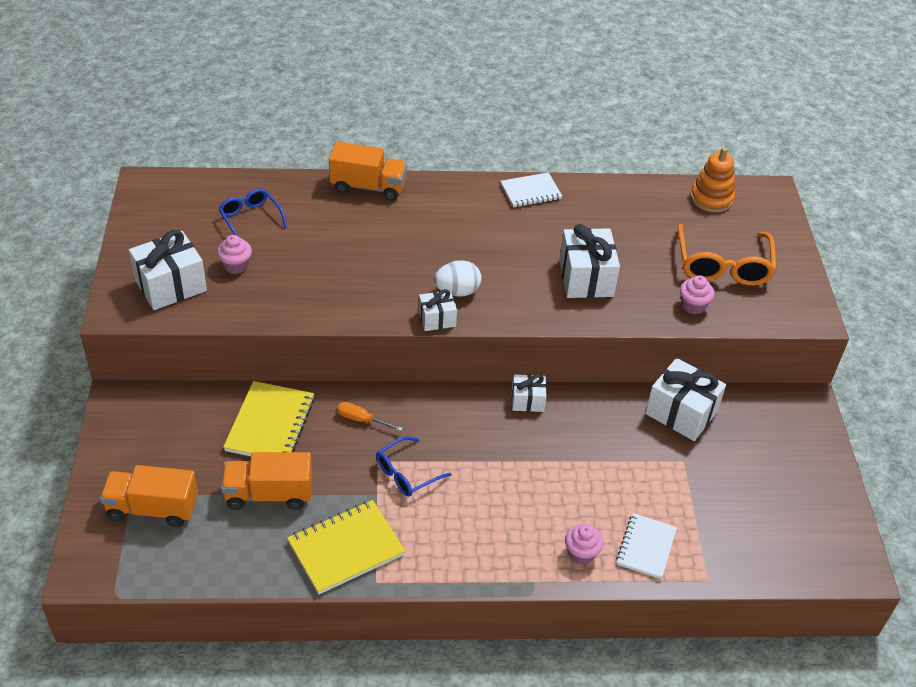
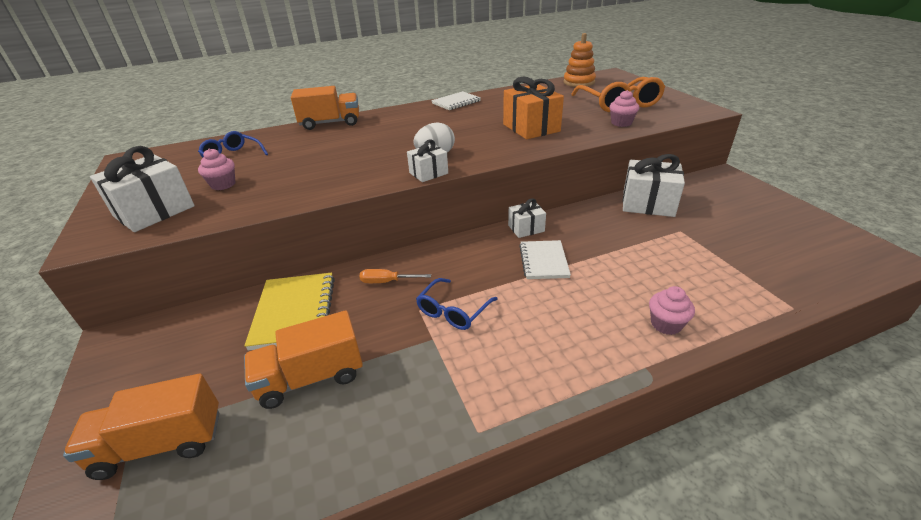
camera: 15 degrees left, 10 degrees down
yellow notebook [287,500,405,594] -> none
white gift [559,224,620,298] -> orange gift [503,76,564,139]
white notebook [616,513,677,579] -> white notebook moved to [519,240,571,279]

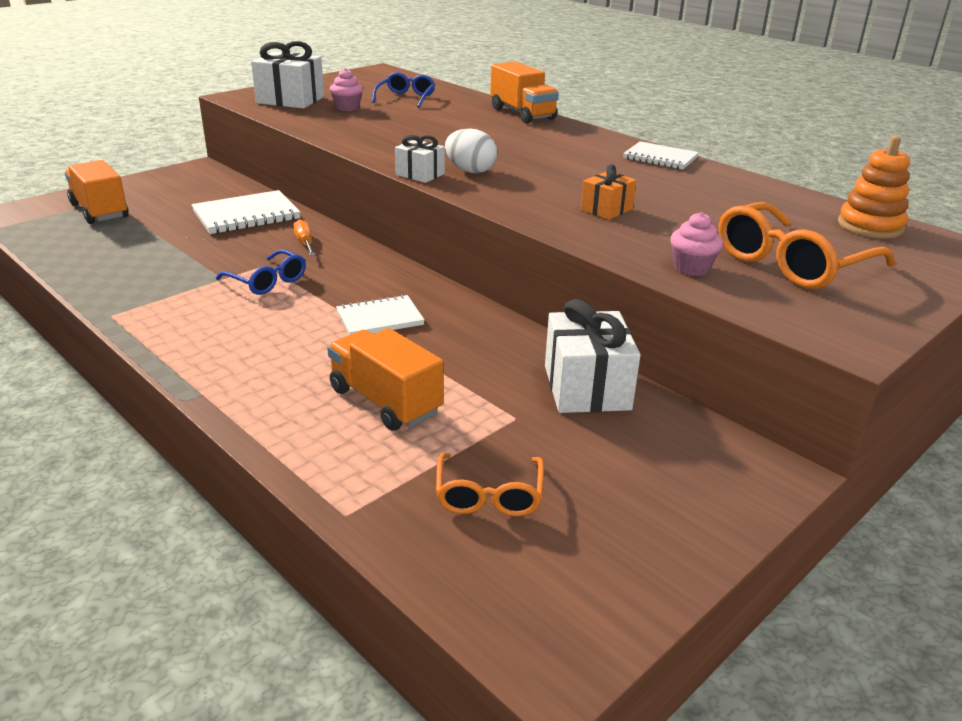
camera: 65 degrees right, 5 degrees down
yellow notebook [244,273,335,351] -> white notebook [191,190,301,234]
orange truck [244,310,363,409] -> orange truck moved to [327,328,444,431]
blue glasses [416,278,498,330] -> blue glasses turned 150 degrees counterclockwise [216,249,306,295]
orange gift [503,76,564,139] -> orange gift [581,164,636,220], size x0.56
white gift [508,198,546,238] -> none
pink cupcake [649,286,695,335] -> none
none -> orange glasses [436,453,544,516]

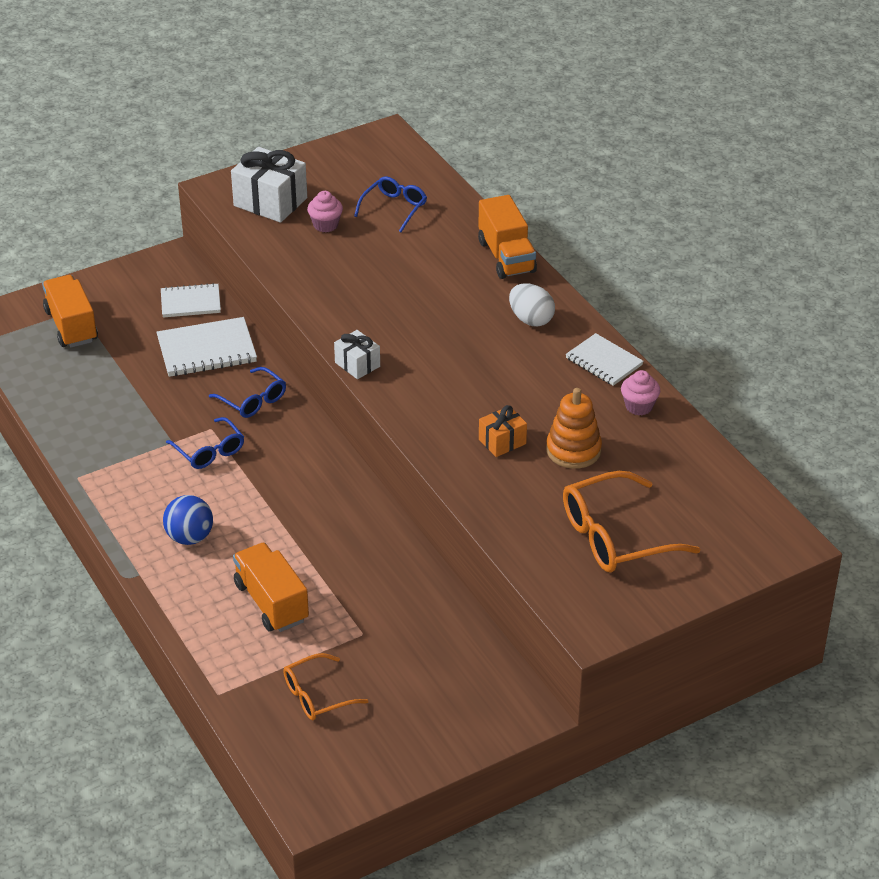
camera: 15 degrees right, 10 degrees up
orange screwdriver [293,219,315,256] -> blue glasses [209,367,286,418]
white notebook [336,294,425,335] -> white notebook moved to [161,283,221,318]
orange glasses [436,453,544,516] -> orange glasses turned 45 degrees clockwise [283,653,368,720]
white egg [445,128,497,173] -> white egg moved to [509,283,555,327]
white gift [545,299,641,413] -> none
pink cupcake [670,212,723,276] -> pink cupcake moved to [621,370,660,416]
orange stacking toy [838,136,910,239] -> orange stacking toy moved to [546,388,602,469]
none -> blue ball [163,495,213,545]

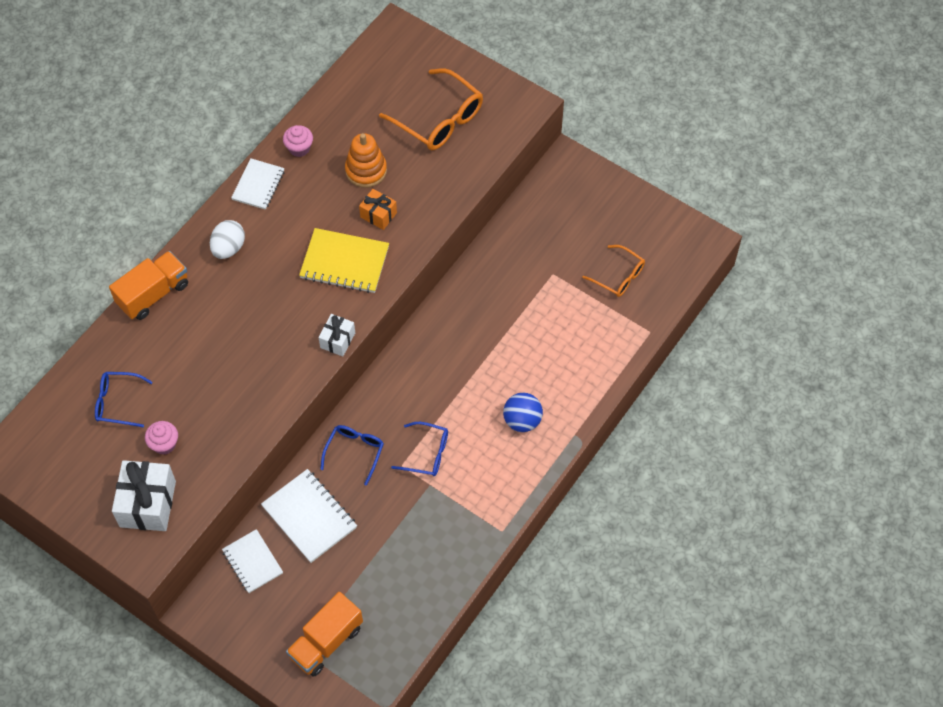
camera: 115 degrees left, 20 degrees up
blue glasses [166,417,244,469] -> blue glasses turned 75 degrees clockwise [391,422,448,476]
orange truck [233,543,309,632] -> none
none -> yellow notebook [299,228,389,293]

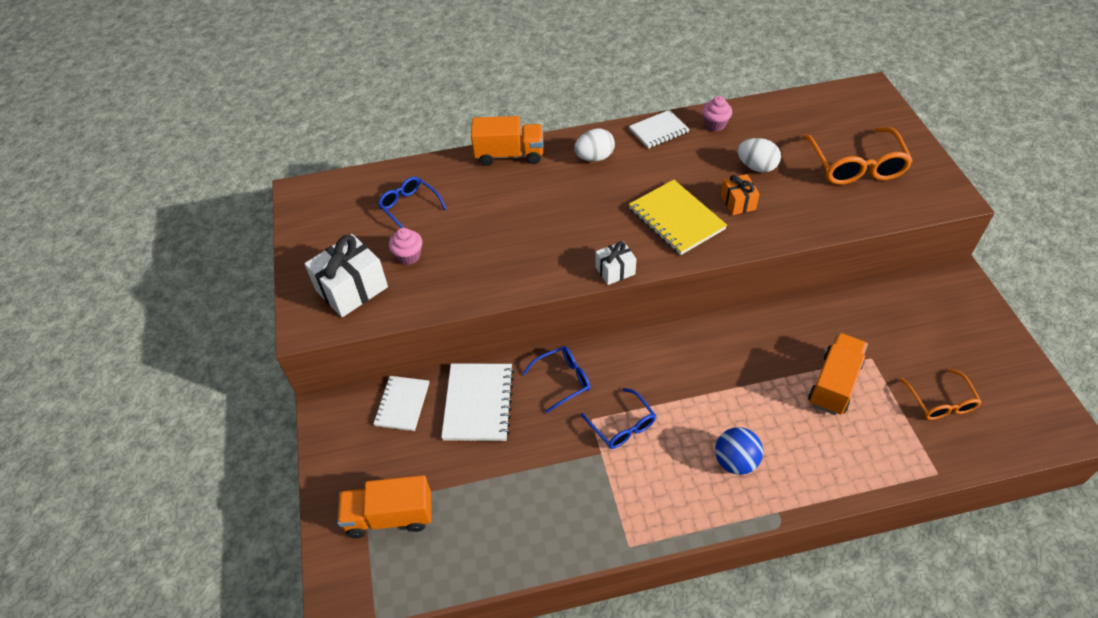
camera: 45 degrees right, 10 degrees down
orange stacking toy [345,133,387,188] -> white egg [737,138,781,173]
none -> orange truck [808,333,868,415]

